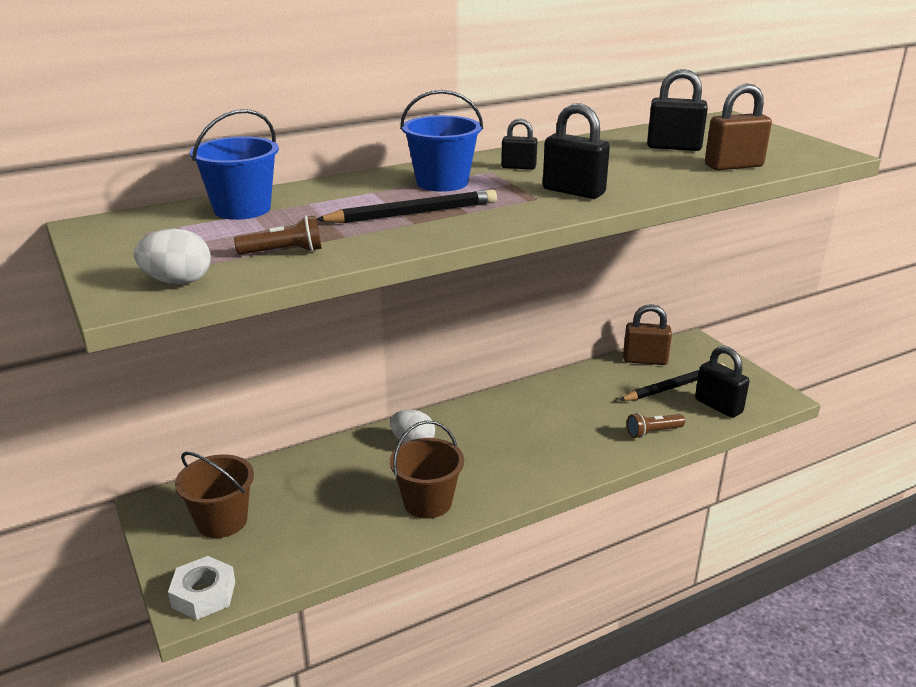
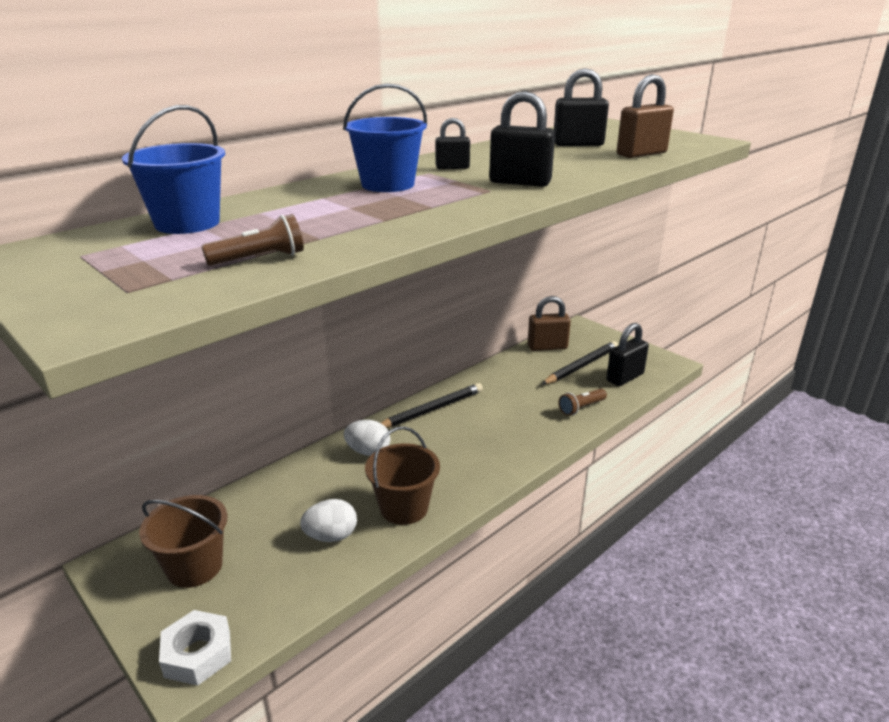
camera: 15 degrees left, 0 degrees up
white egg [134,229,211,284] -> white egg moved to [300,499,357,542]
black pencil [317,189,497,223] -> black pencil moved to [381,383,483,428]
black padlock [695,346,750,418] -> black padlock turned 75 degrees counterclockwise [606,323,649,386]

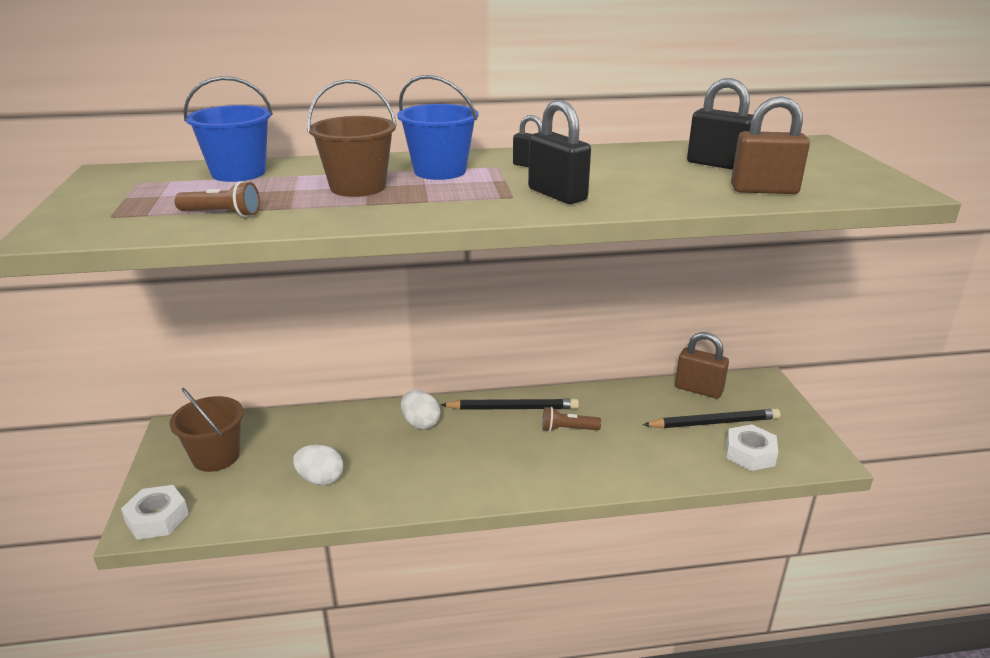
camera: 35 degrees right, 0 degrees up
brown bucket [365,426,440,525] -> brown bucket moved to [307,79,397,197]
brown flashlight [558,389,607,416] -> brown flashlight moved to [542,407,601,432]
black padlock [606,323,649,386] -> white nut [726,424,778,471]

